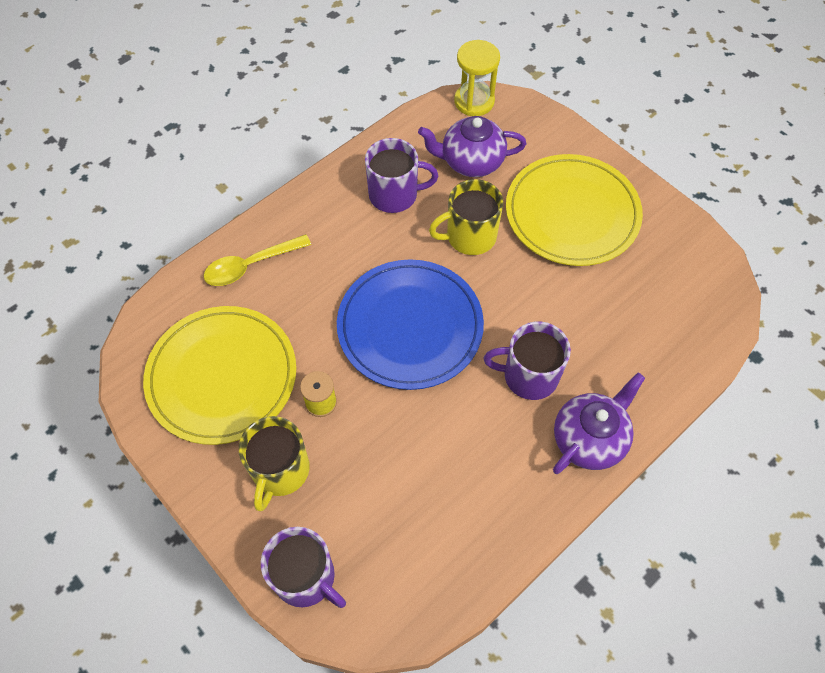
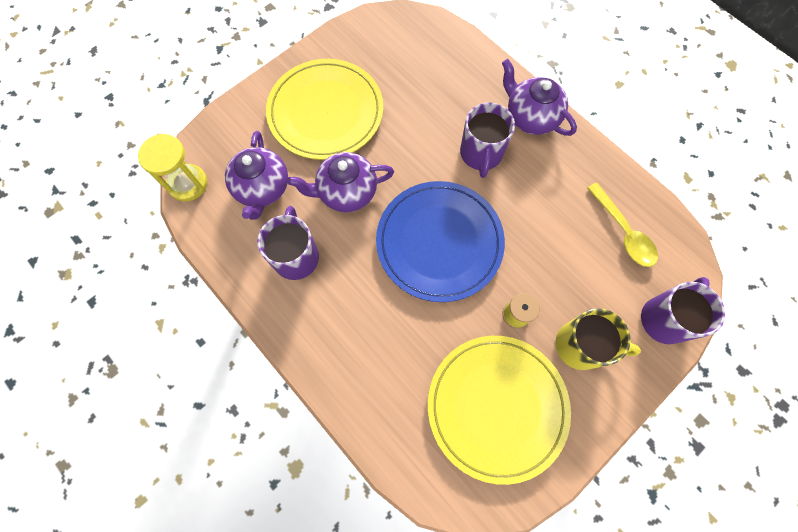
camera: 90 degrees left, 10 degrees up
yellow spoon [203,234,311,286] -> yellow spoon moved to [587,183,658,267]
yellow mug [429,179,503,255] -> purple teapot [287,152,394,212]

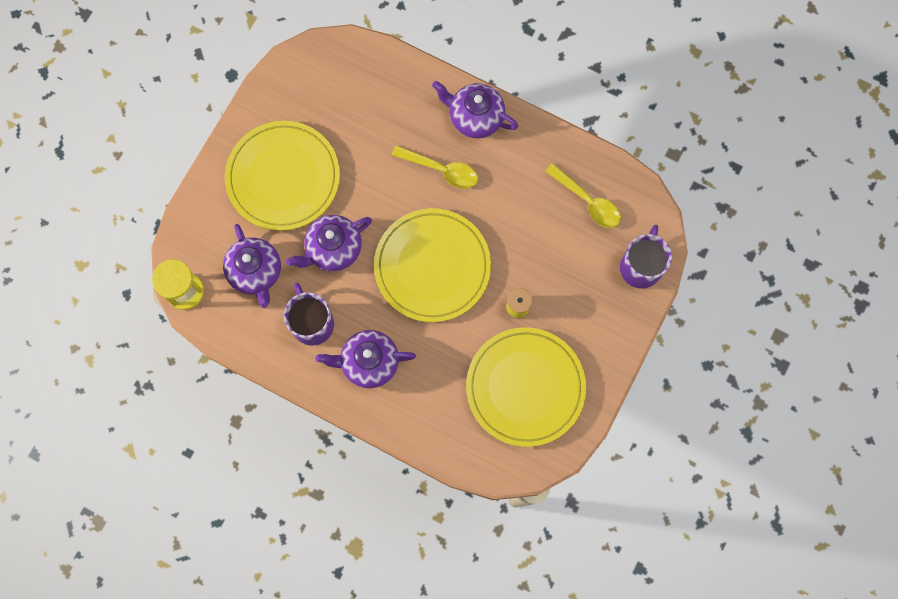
camera: 20 degrees left, 5 degrees up
blue plate [376,181,505,302] -> yellow plate [374,208,491,322]
purple mug [460,103,515,178] -> yellow spoon [392,145,478,189]
yellow mug [556,308,641,370] -> none
none -> purple teapot [316,330,416,388]

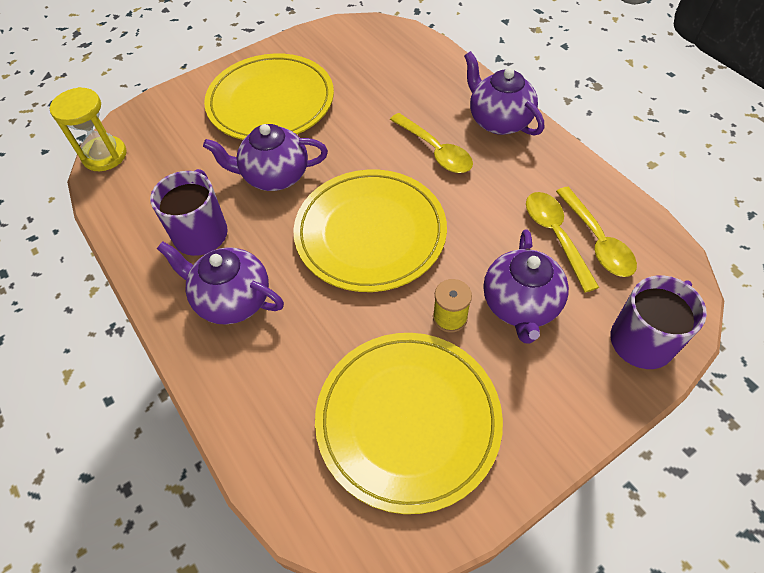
camera: 30 degrees right, 20 degrees down
purple teapot [223,224,281,308] -> purple teapot moved to [484,229,569,344]
none -> yellow spoon [526,192,599,293]

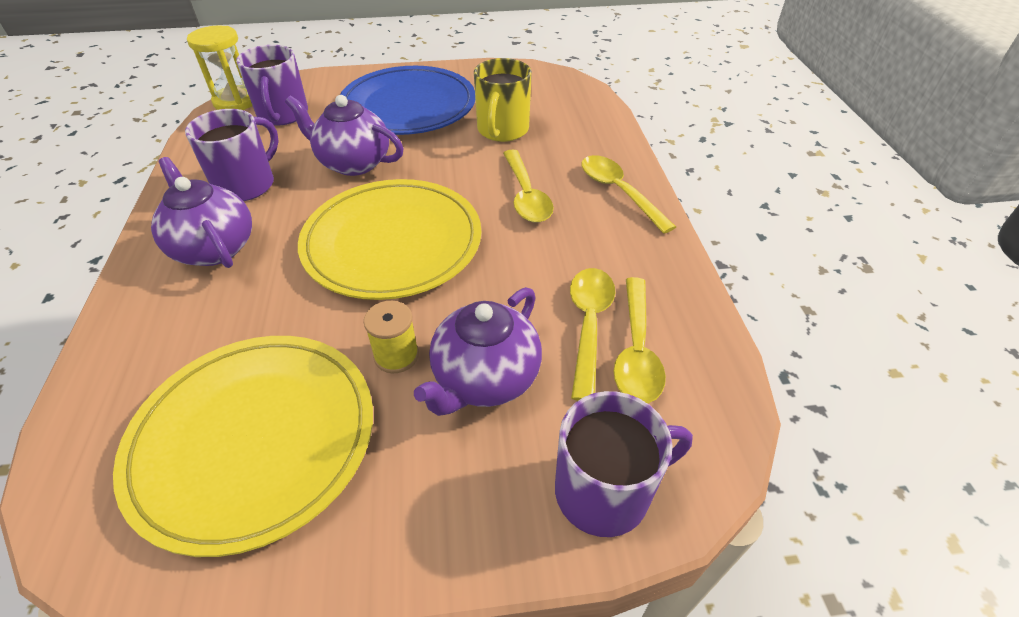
camera: 25 degrees right, 10 degrees down
yellow plate [204,53,334,140] -> blue plate [340,66,475,135]
purple teapot [464,51,544,136] -> yellow spoon [581,155,676,234]
none -> purple mug [236,45,308,125]
none -> yellow mug [474,58,532,142]

